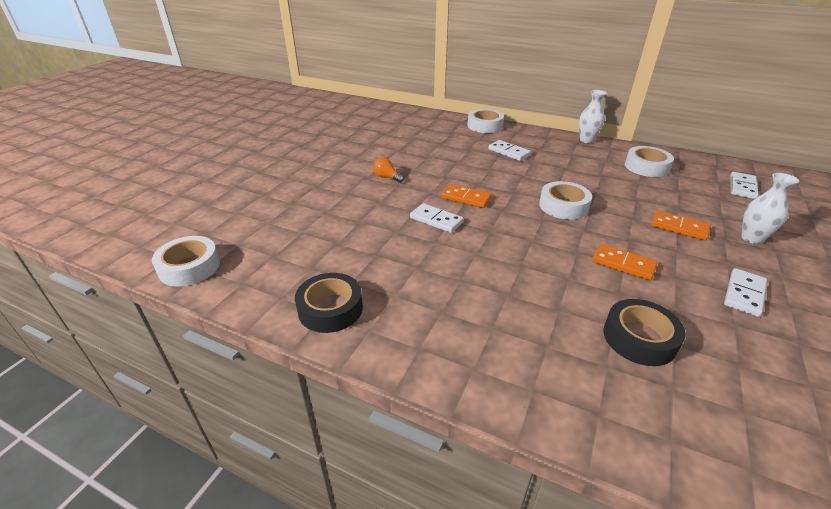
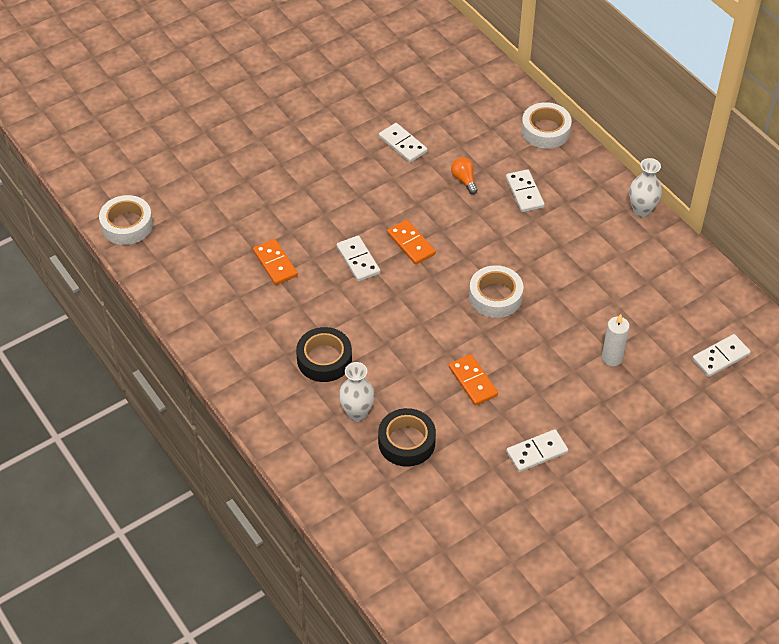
camera: 30 degrees right, 15 degrees up
black tape [295,273,363,333] -> black tape moved to [296,327,352,382]
orange light bulb [373,157,404,183] -> orange light bulb moved to [451,157,477,195]
white tape [625,146,674,177] -> none
orange domino [651,210,710,241] -> orange domino moved to [253,239,298,285]
white vase [741,173,799,244] -> white vase moved to [339,362,375,421]
none -> white domino [379,123,427,163]
none -> white candle [602,314,630,366]

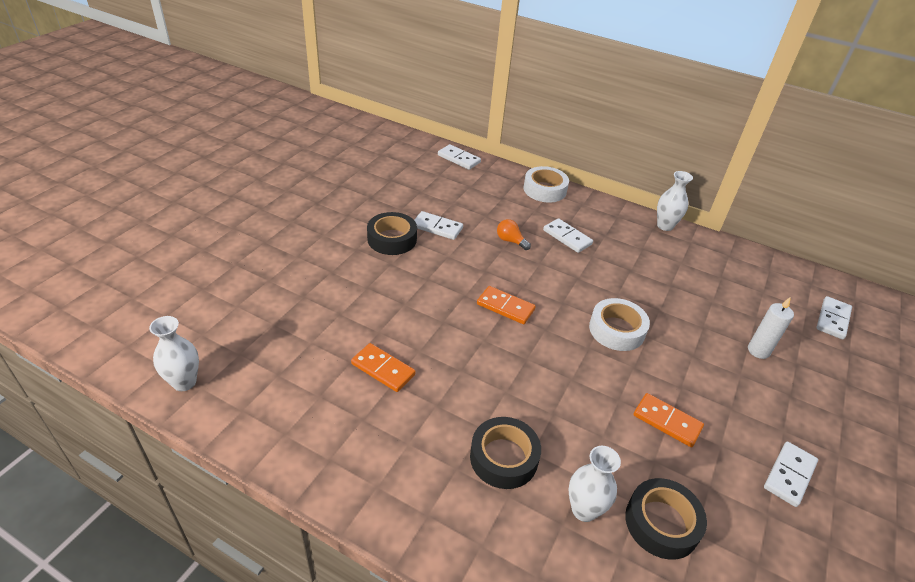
camera: 30 degrees left, 10 degrees down
white tape [99,195,153,245] -> white vase [149,316,199,391]
white domino [336,236,380,282] -> white domino moved to [438,144,481,170]
none -> black tape [367,212,417,255]

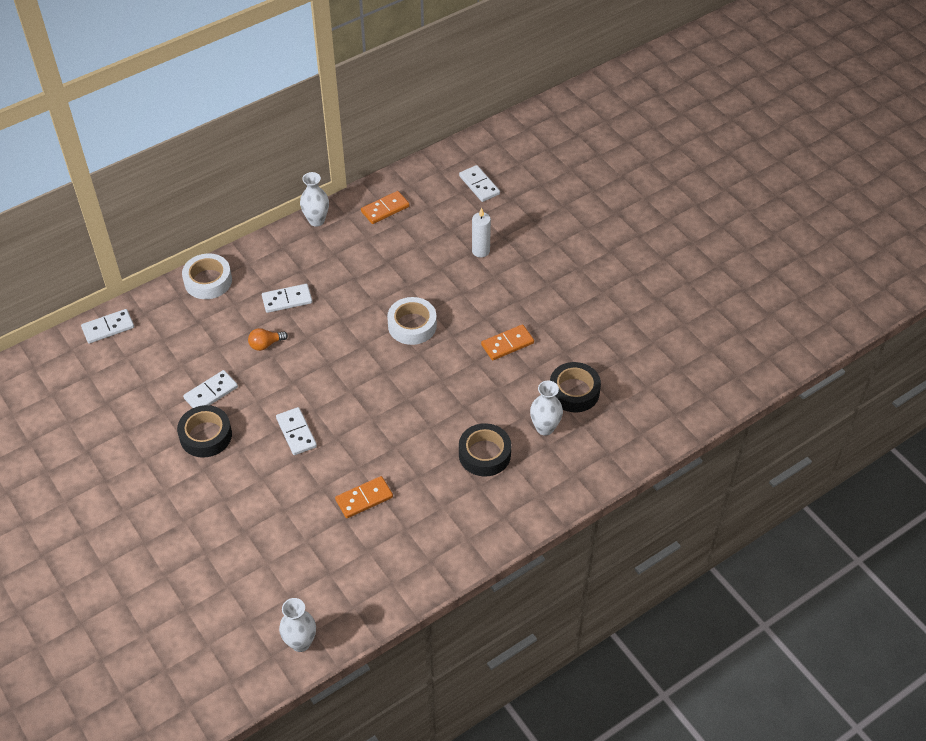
camera: 60 degrees left, 10 degrees up
orange domino [477,286,536,324] -> orange domino moved to [361,191,410,224]
white domino [764,442,818,507] -> white domino moved to [276,407,317,455]

